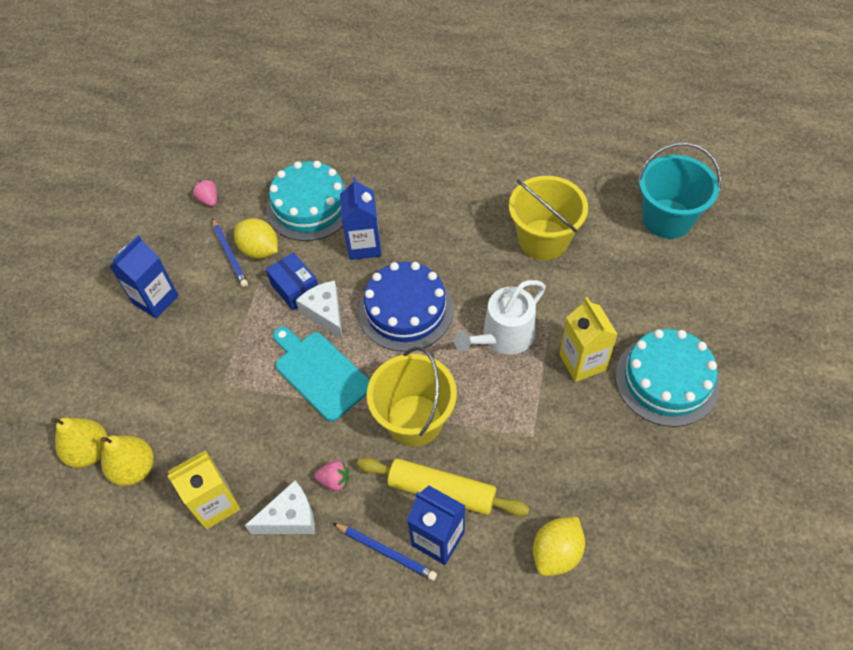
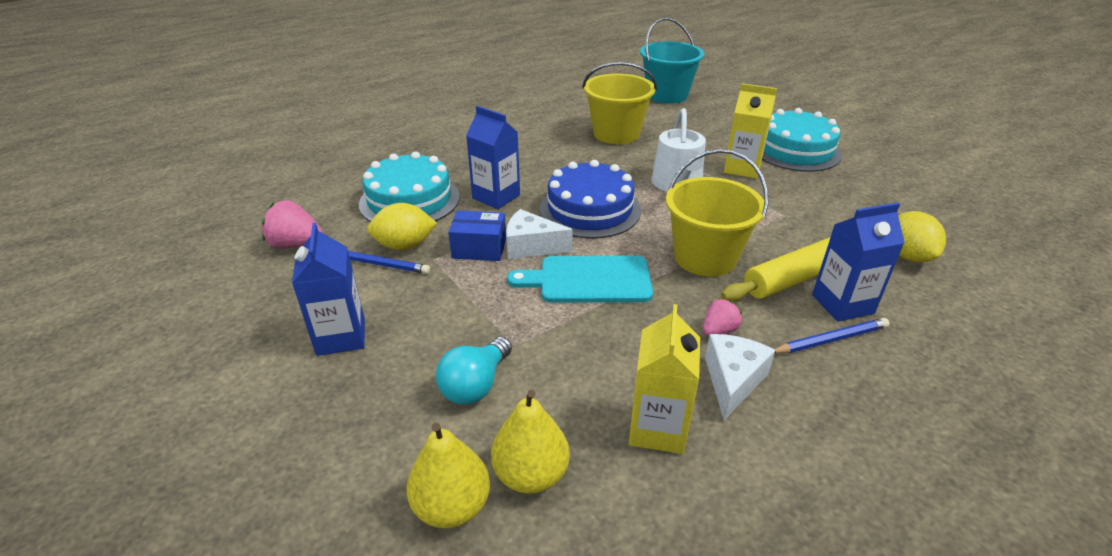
camera: 50 degrees left, 20 degrees down
pink strawberry [193,179,217,207] -> pink strawberry [262,200,323,248], size x1.59
none -> turquoise light bulb [436,337,512,405]

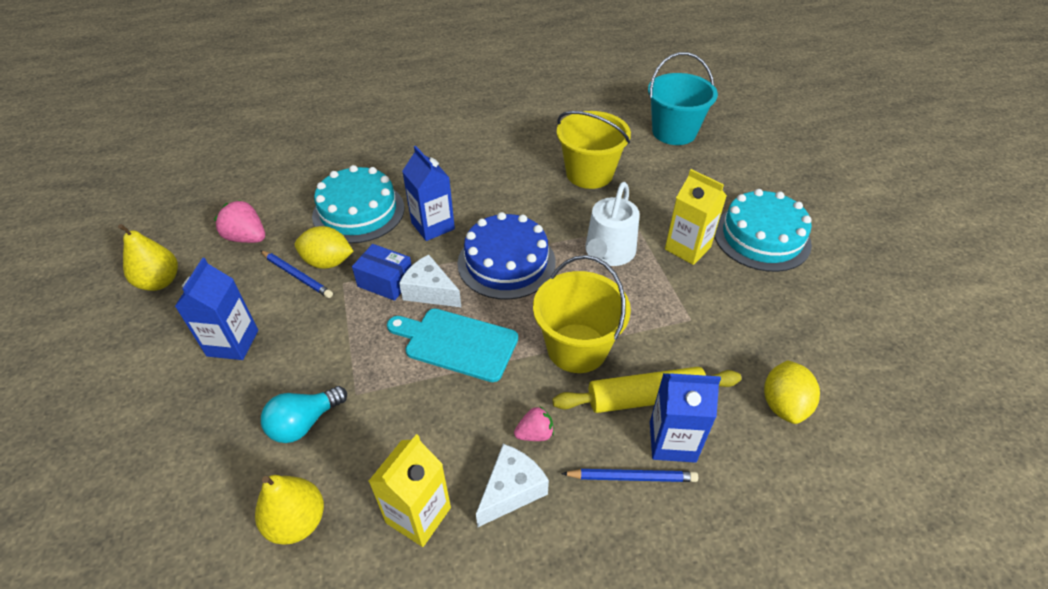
camera: 20 degrees right, 10 degrees up
yellow pear [407,423,490,528] -> yellow pear moved to [118,224,178,291]

